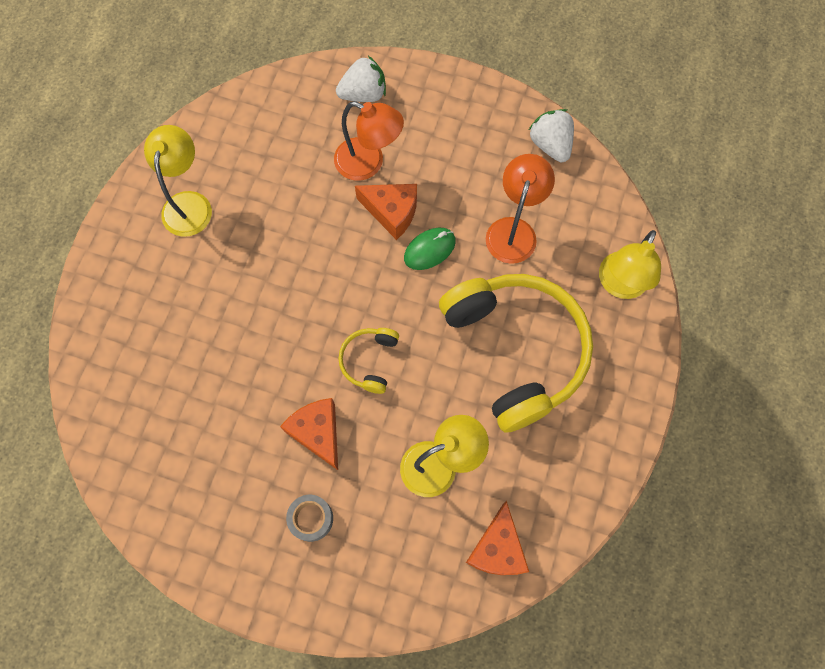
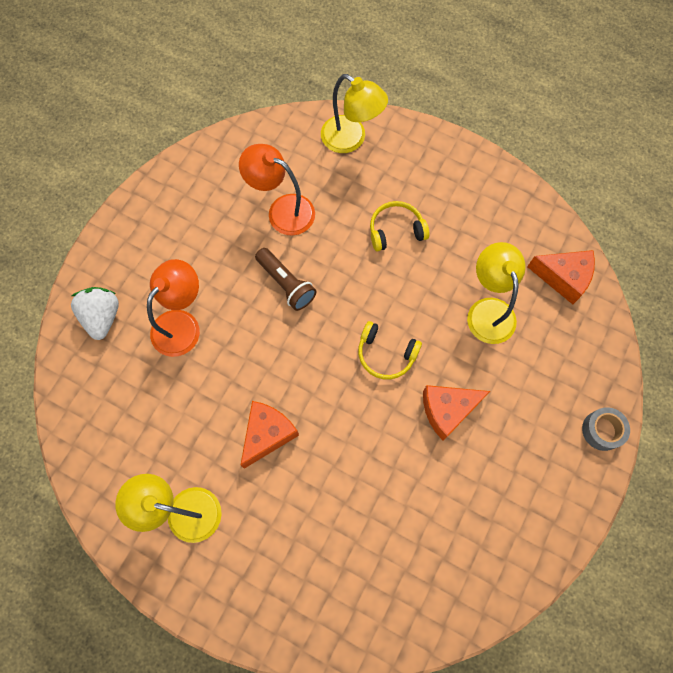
camera: 80 degrees left, 0 degrees up
grey tape [286,495,333,542] -> grey tape moved to [582,407,630,451]
orange cheese [355,184,417,240] -> orange cheese moved to [241,401,299,469]
green mouse [404,228,456,270] -> brown flashlight [255,248,317,311]
yellow headphones [439,274,593,433] -> yellow headphones [370,201,429,252], size x0.43
white strawberry [529,109,574,162] -> none

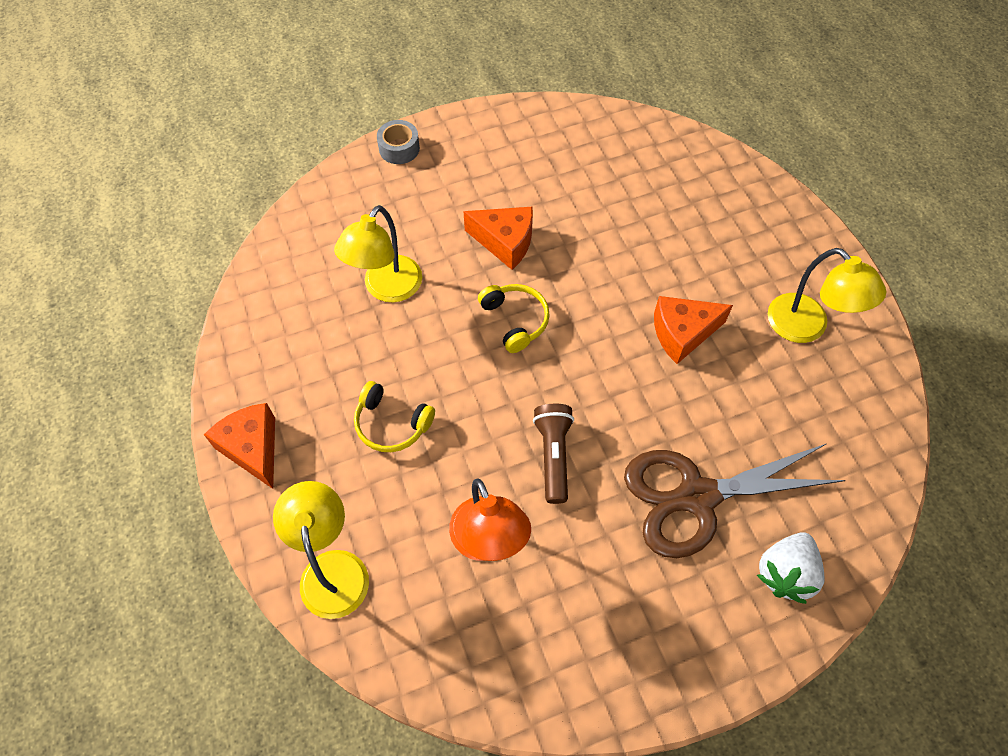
camera: 140 degrees left, 10 degrees down
orange lamp [147,259,200,357] -> brown scissors [624,444,846,558]
orange cheese [527,250,595,304] -> orange cheese moved to [204,403,275,489]

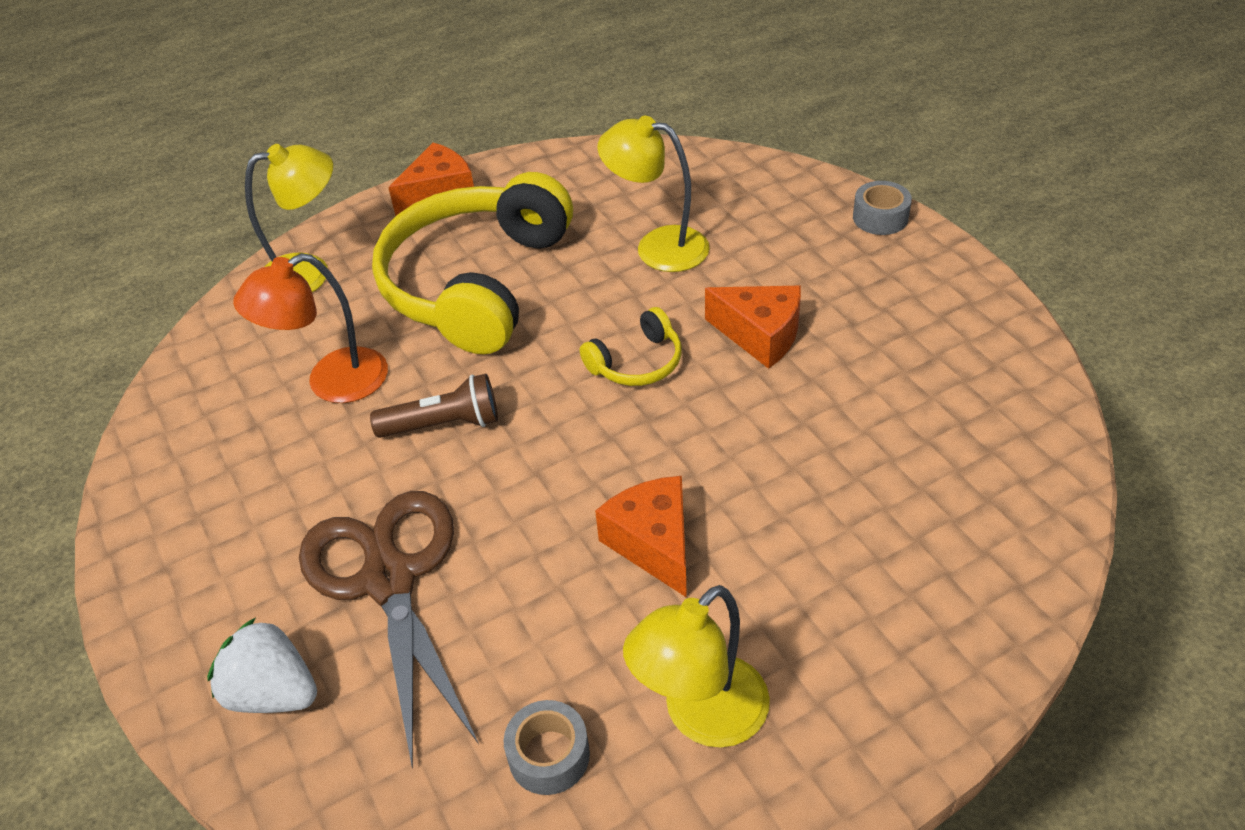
camera: 85 degrees right, 15 degrees down
yellow headphones [354,381,435,452] -> yellow headphones [372,172,573,354], size x2.33
orange cheese [463,207,533,270] -> orange cheese turned 75 degrees counterclockwise [705,286,801,369]
none -> grey tape [504,700,590,795]

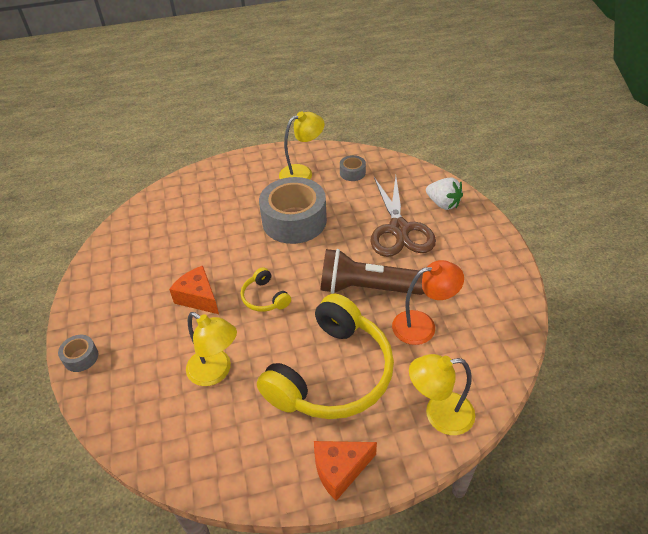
camera: 165 degrees left, 0 degrees up
brown flashlight [370,374,498,438] -> brown flashlight [321,249,425,295], size x1.71
yellow headphones [580,307,682,386] -> yellow headphones turned 105 degrees counterclockwise [241,267,291,312]
orange cheese [595,476,687,598] -> grey tape [259,177,327,244]

